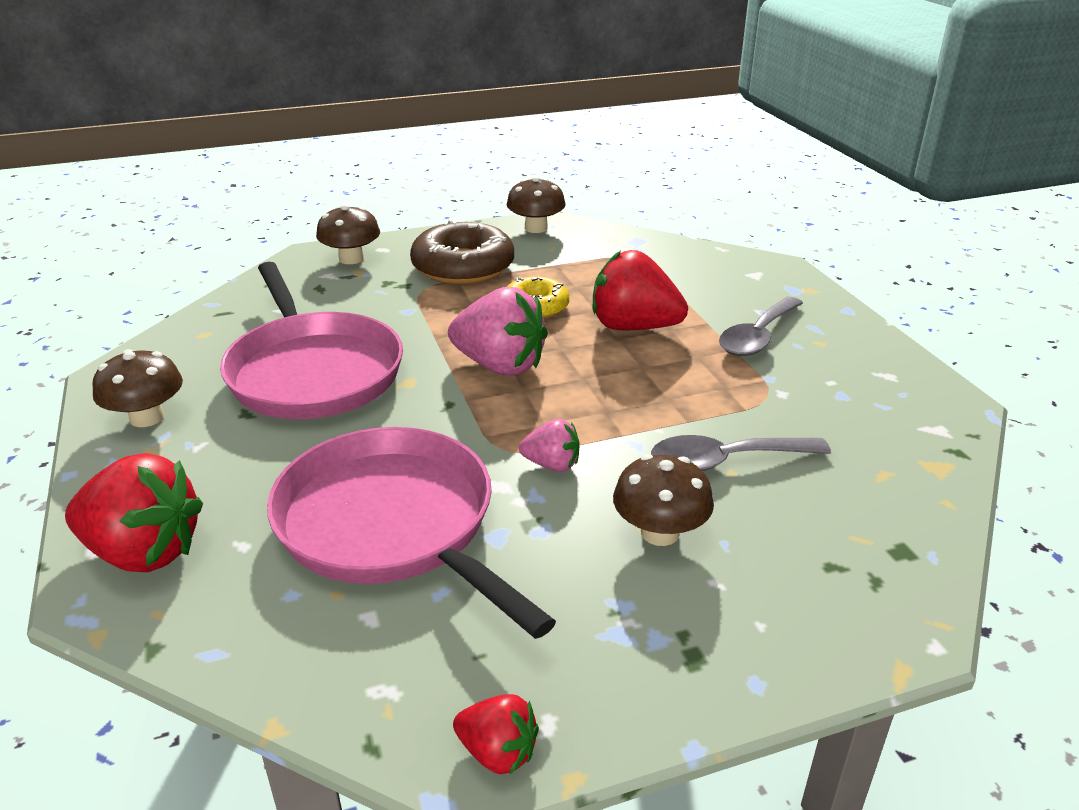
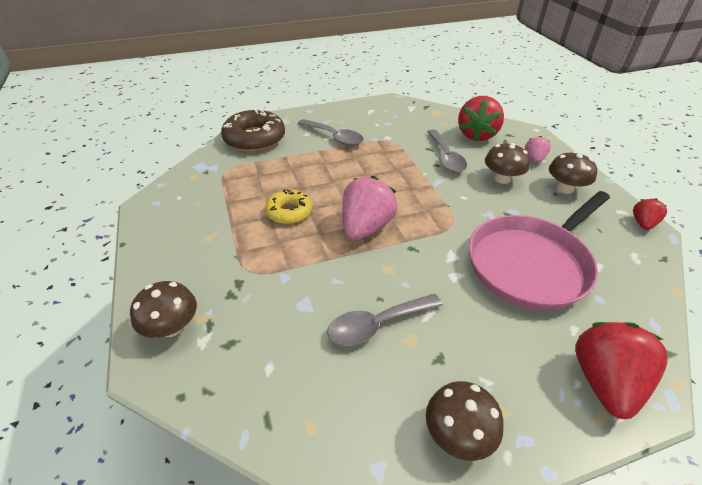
camera: 90 degrees left, 10 degrees up
pink pan [220,262,403,419] -> grey spoon [327,294,443,346]
brown donut [410,219,514,284] -> brown donut moved to [221,108,285,152]
brown mushroom [507,176,566,233] -> brown mushroom moved to [549,151,597,194]
pink strawberry [519,419,580,472] -> pink strawberry moved to [525,136,551,163]
red strawberry [593,250,688,330] -> red strawberry moved to [458,96,504,141]

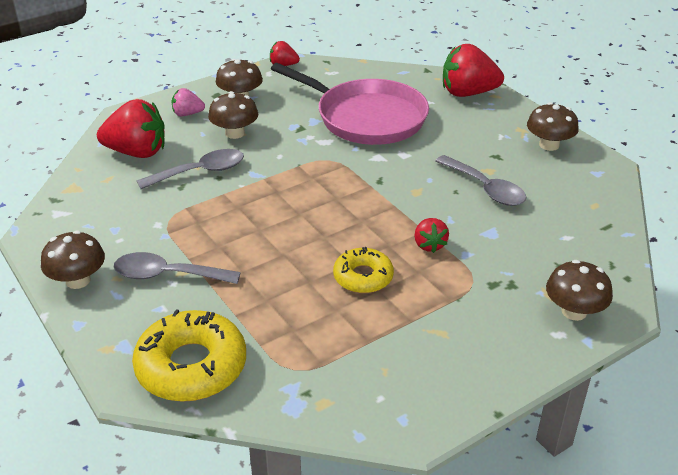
camera: 105 degrees left, 5 degrees down
brown donut [221,108,285,152] -> yellow donut [132,309,246,402]
grey spoon [298,119,364,146] -> grey spoon turned 105 degrees counterclockwise [114,252,241,284]
pink strawberry [343,176,398,240] -> none
none -> brown mushroom [41,230,105,289]
none -> red strawberry [415,218,449,253]

